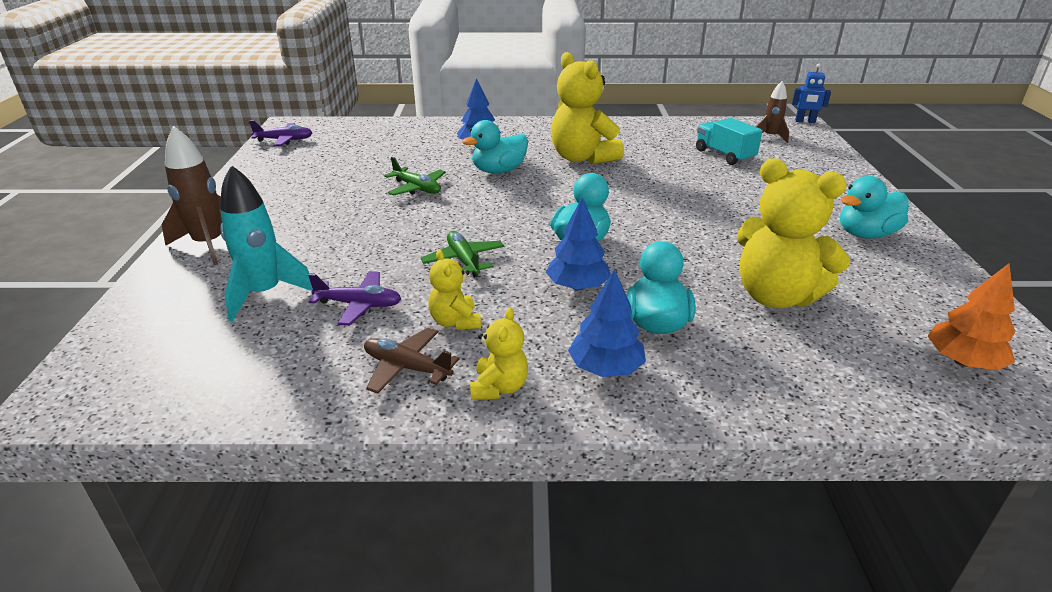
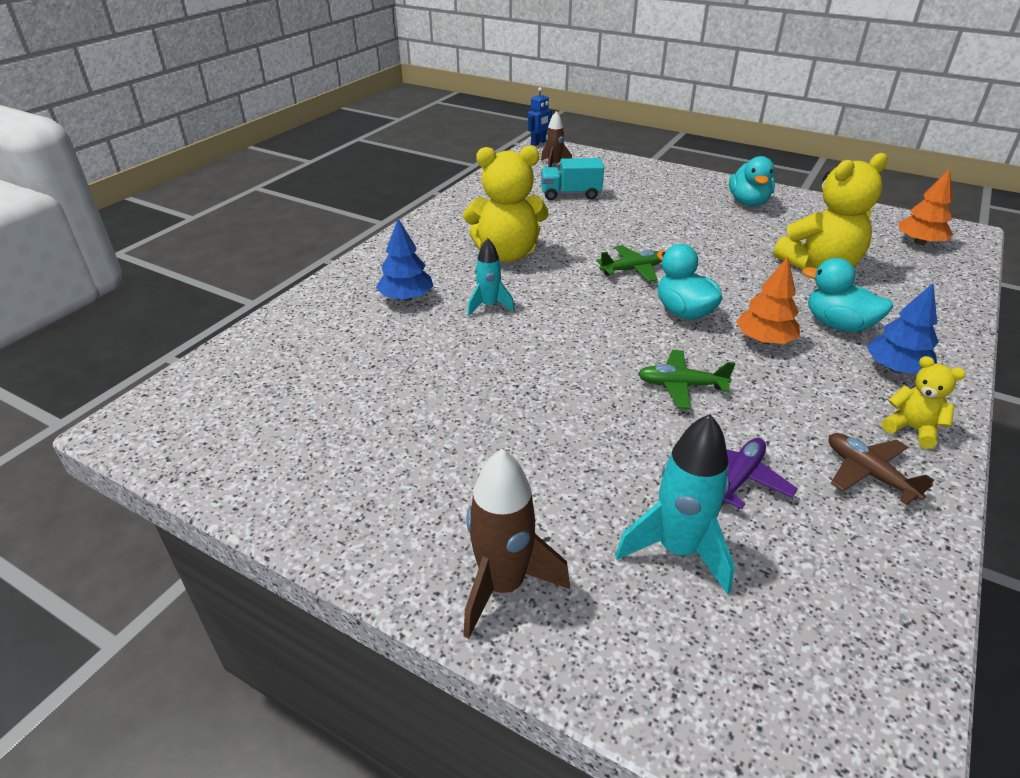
camera: 60 degrees left, 5 degrees up
purple plane [249,120,312,146] -> none
brown plane [364,328,460,394] -> brown plane turned 90 degrees clockwise [829,433,934,505]
green plane [384,157,446,195] -> green plane moved to [596,245,662,282]
yellow teddy bear [428,250,481,330] -> none
turquoise duck [462,120,528,174] -> turquoise rocket [467,238,515,316]
blue tree [546,197,611,290] -> orange tree [736,257,800,344]

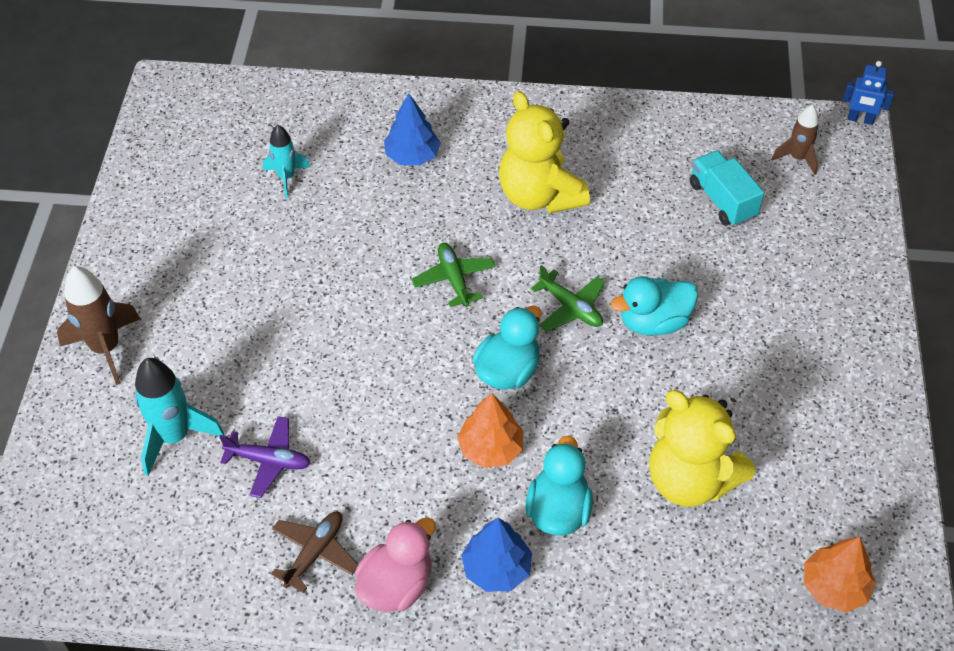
camera: 65 degrees right, 15 degrees up
turquoise rocket [467,238,515,316] -> turquoise rocket moved to [263,125,310,198]
green plane [638,350,735,409] -> green plane moved to [412,243,496,307]
turquoise duck [729,156,775,206] -> turquoise duck moved to [611,276,698,335]
yellow teddy bear [882,356,966,449] -> pink duck [355,517,436,612]

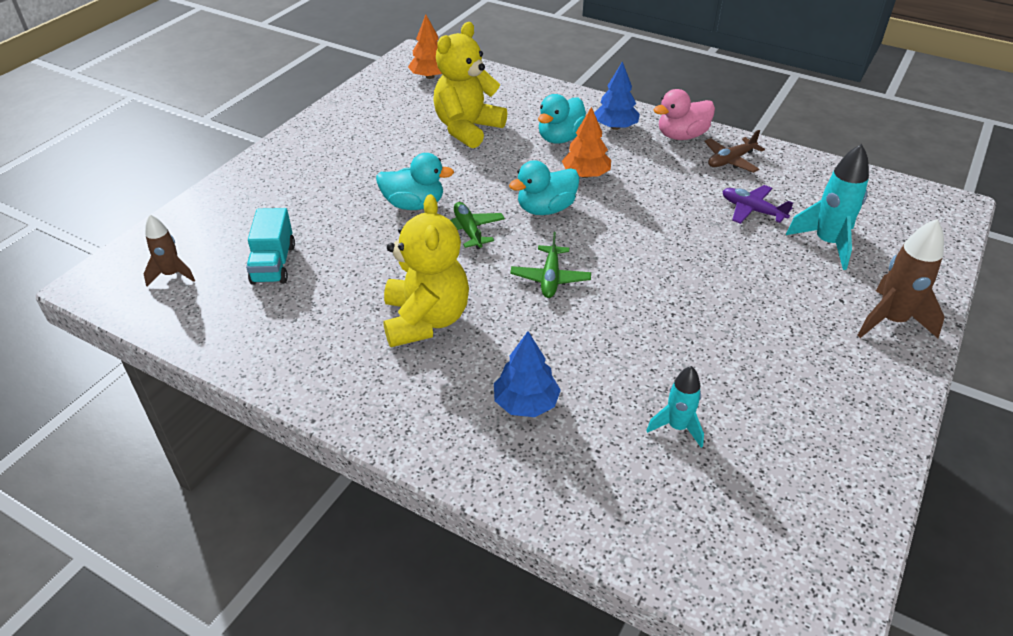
camera: 155 degrees left, 10 degrees down
yellow teddy bear [649,390,755,507] -> yellow teddy bear turned 120 degrees counterclockwise [433,22,507,148]
blue robot [843,61,894,125] -> none

